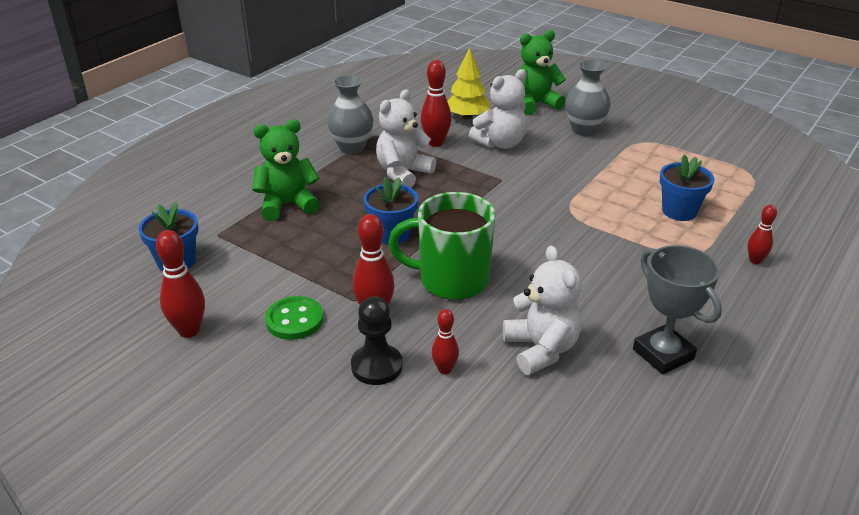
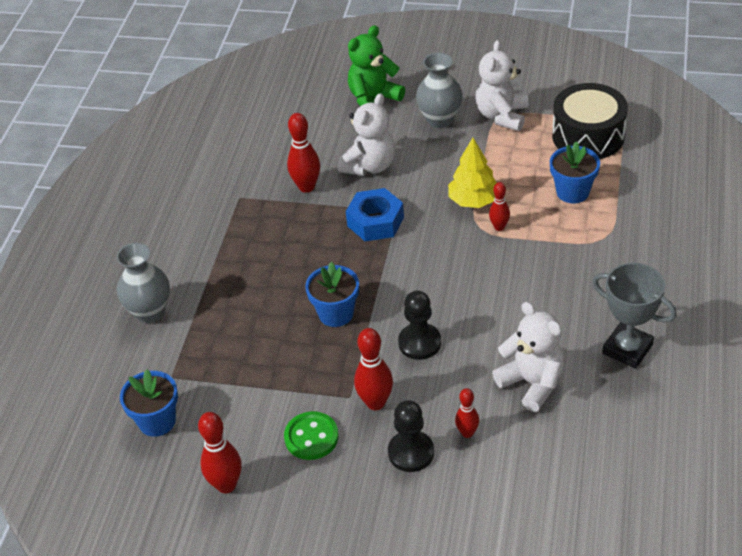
camera: 20 degrees left, 10 degrees up
green teddy bear [252,120,320,221] -> none
grey vase [327,75,373,154] -> grey vase moved to [116,243,170,323]
white teddy bear [376,89,437,188] -> white teddy bear moved to [475,40,528,131]
green mug [388,192,495,300] -> black pawn [398,290,441,360]
yellow tree [447,47,490,119] -> yellow tree moved to [448,138,497,208]
red bowling pin [748,205,777,264] -> red bowling pin moved to [489,182,510,231]
none -> blue nut [346,188,404,241]
none -> black drum [552,83,628,159]

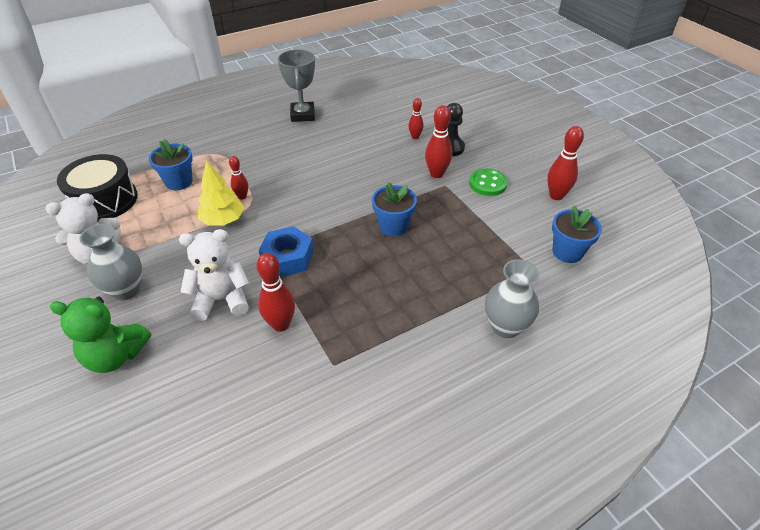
camera: 135 degrees left, 0 degrees up
black pawn [398,290,441,360] -> none
white teddy bear [492,302,565,412] -> none

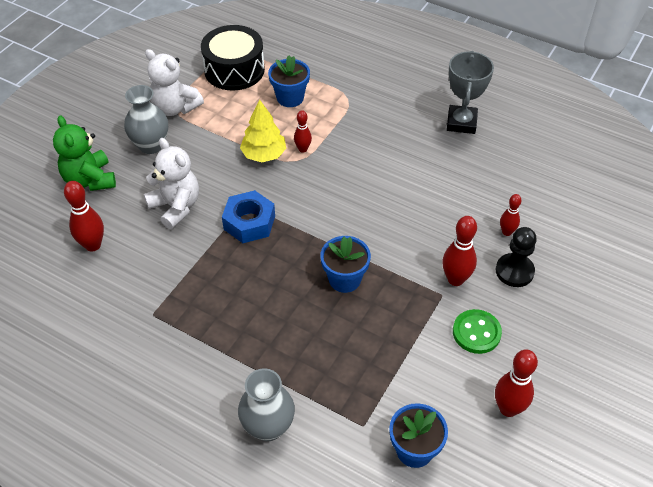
camera: 60 degrees right, 5 degrees up
red bowling pin [256,253,295,332] -> red bowling pin moved to [64,181,104,252]
grey trophy [278,49,315,122] -> grey trophy turned 45 degrees counterclockwise [447,51,494,134]

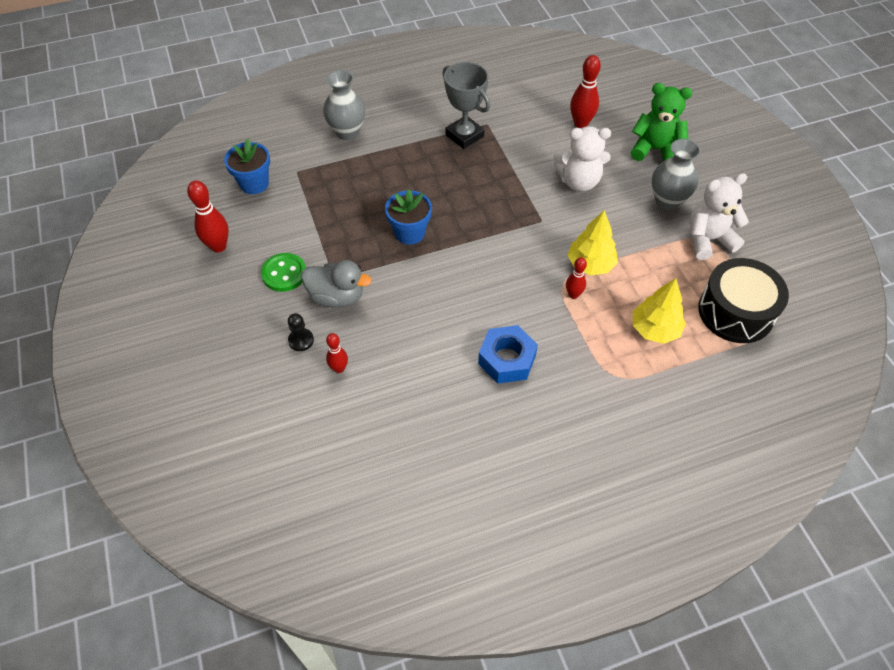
camera: 130 degrees right, 5 degrees up
blue nut [222,190,275,243] -> blue nut moved to [478,325,538,384]
blue flower pot [268,56,310,107] -> yellow tree [633,278,686,344]
red bowling pin [442,216,477,286] -> grey duck [301,260,372,307]
grey trophy [447,51,494,134] -> grey trophy moved to [442,62,490,149]
black pawn [496,227,537,287] -> black pawn [288,313,314,351], size x0.64

